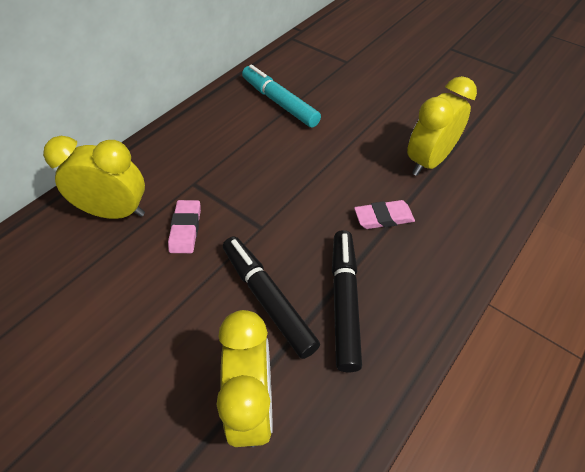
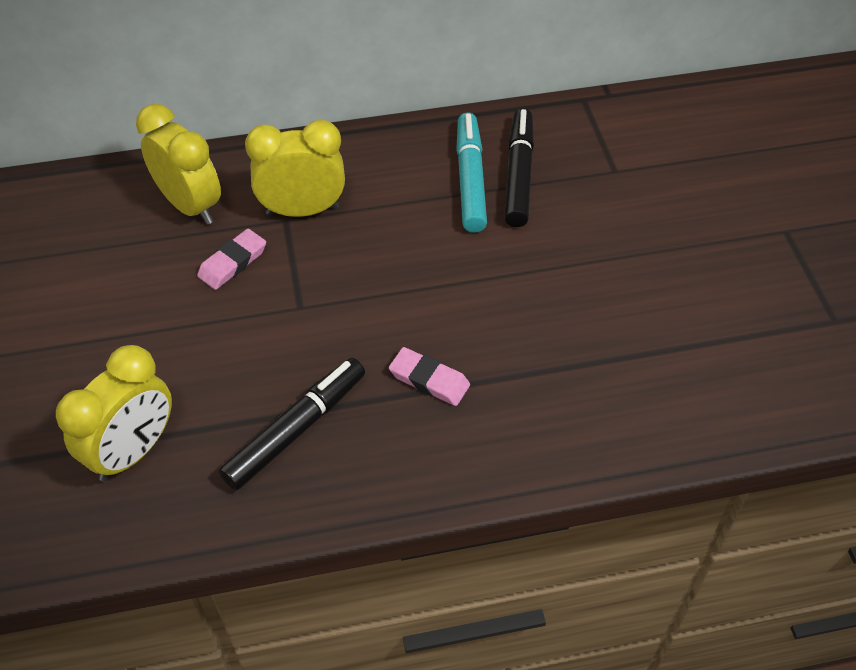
camera: 40 degrees right, 0 degrees up
black marker [223,236,320,359] -> black marker moved to [504,108,534,227]
yellow clock [407,76,477,176] -> yellow clock moved to [245,119,345,217]

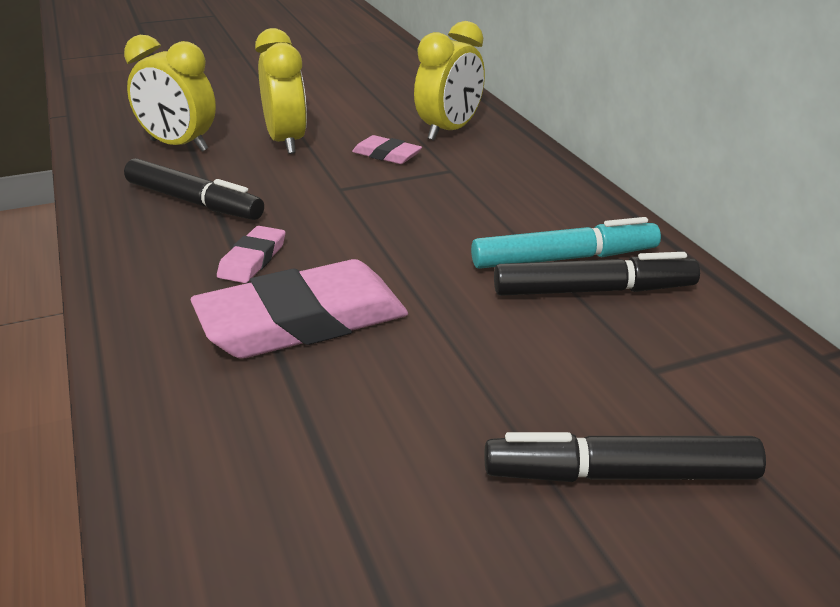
camera: 80 degrees right, 20 degrees down
yellow clock [245,119,345,217] -> yellow clock moved to [255,28,307,154]
none -> pink eraser [191,259,408,359]
none -> black marker [485,432,766,482]

